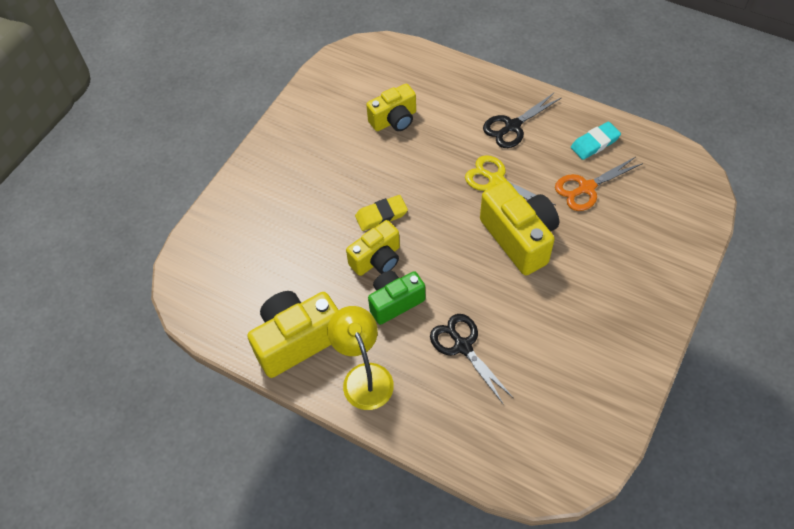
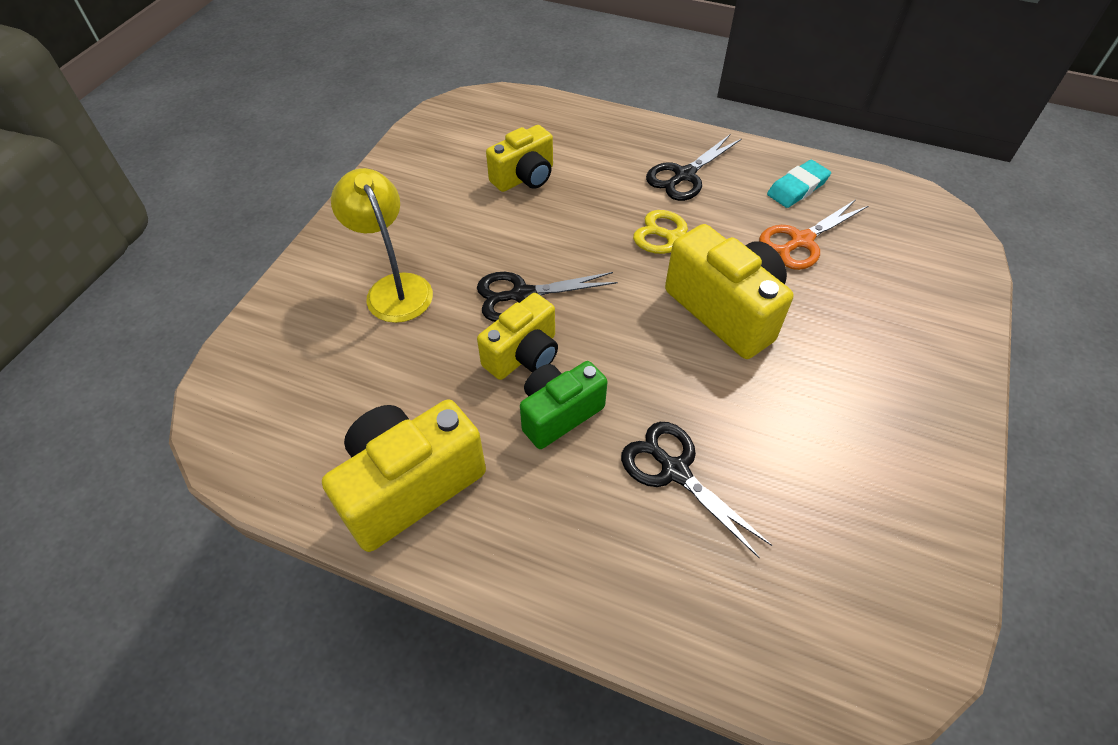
camera: 10 degrees left, 5 degrees down
yellow lamp [327,306,394,410] -> yellow lamp moved to [331,168,433,323]
yellow eraser [355,195,408,231] -> black scissors [477,272,617,322]

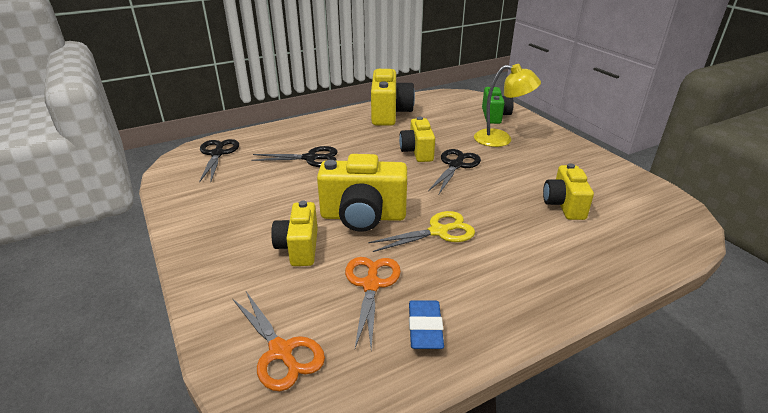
camera: 130 degrees right, 20 degrees down
green camera [520,361,608,449] -> green camera moved to [482,87,514,124]
black scissors [646,135,742,201] -> black scissors moved to [199,139,239,183]
turquoise eraser [767,160,831,208] -> blue eraser [409,300,444,349]
none -> orange scissors [232,292,325,391]
none -> yellow camera [271,201,318,266]

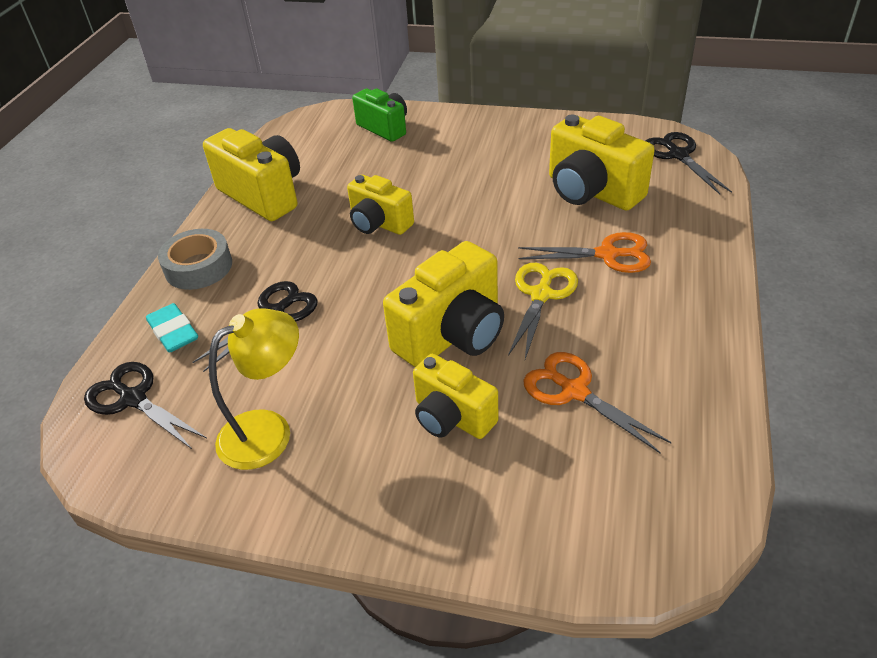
camera: 45 degrees left, 10 degrees up
orange scissors [232,292,325,391] -> orange scissors moved to [518,232,651,273]
blue eraser [409,300,444,349] -> none
black scissors [428,149,481,194] -> black scissors moved to [645,132,732,194]
yellow lamp [474,64,541,147] -> yellow lamp moved to [209,308,299,470]
yellow camera [543,163,594,220] -> yellow camera [549,115,655,210], size x1.55
none -> turquoise eraser [146,303,198,353]
none -> grey tape [158,229,232,290]

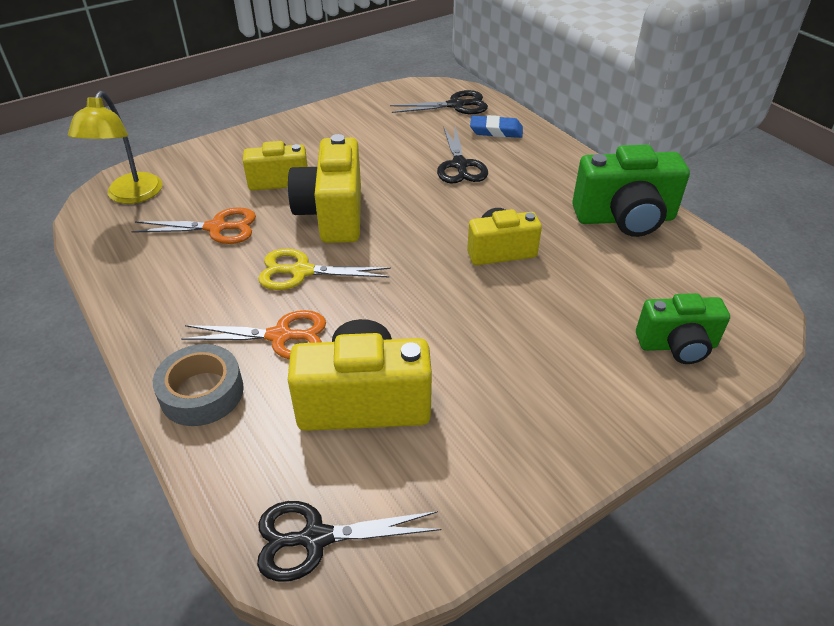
camera: 130 degrees right, 0 degrees up
turquoise eraser [146,303,198,353] -> blue eraser [470,115,523,138]
grey tape [158,229,232,290] -> grey tape moved to [153,344,244,426]
yellow camera [203,128,300,221] -> green camera [572,144,690,237]
yellow lamp [209,308,299,470] -> yellow lamp moved to [68,91,162,204]
yellow scissors [508,263,578,359] -> yellow scissors turned 120 degrees clockwise [258,249,391,290]
orange scissors [518,232,651,273] -> orange scissors turned 135 degrees counterclockwise [181,310,326,359]
black scissors [645,132,732,194] -> black scissors turned 150 degrees clockwise [257,501,441,582]

